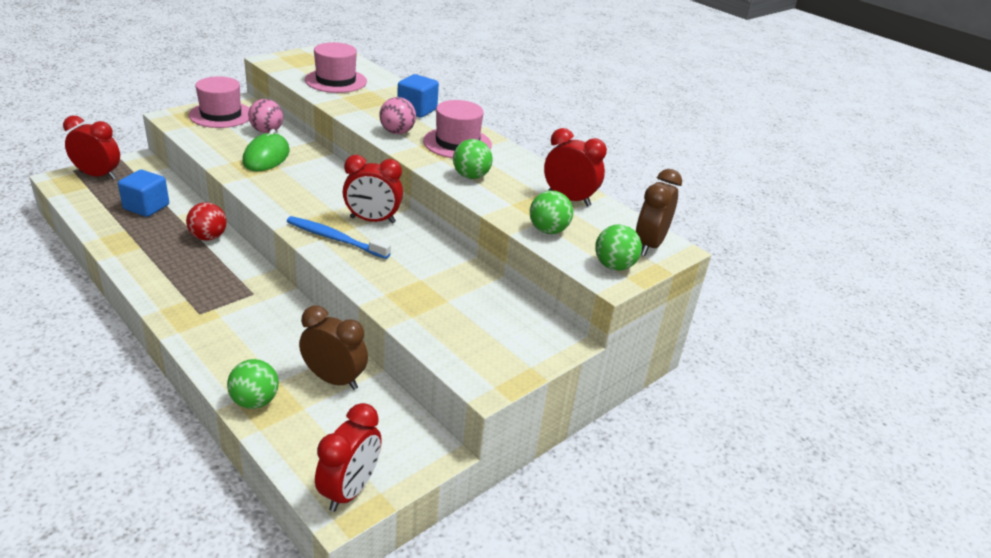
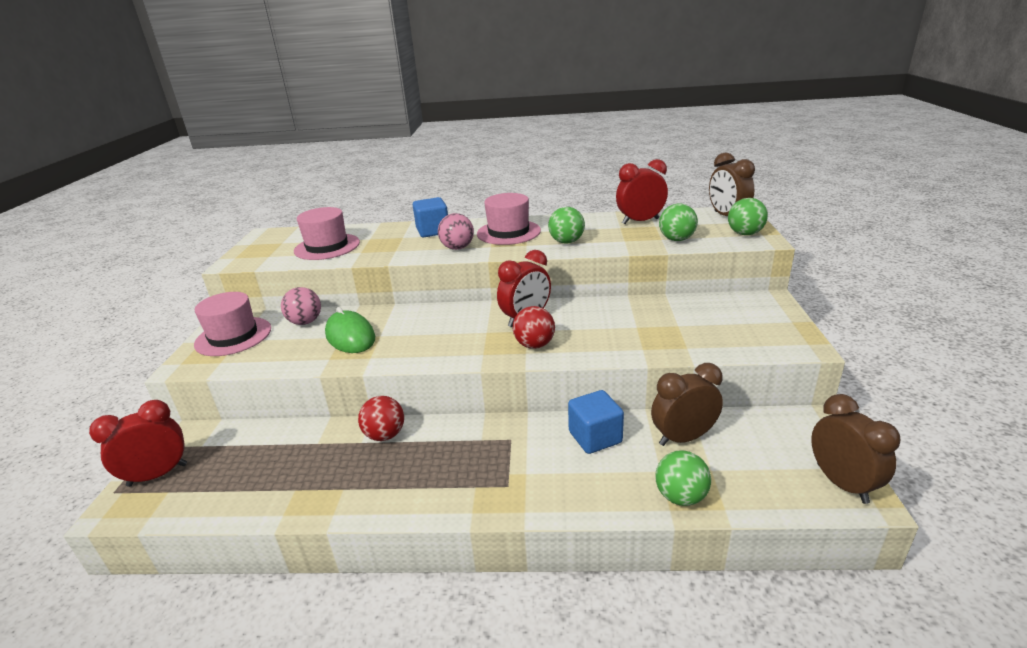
camera: 40 degrees left, 5 degrees down
blue cube [118,170,169,217] -> blue cube moved to [568,390,624,454]
blue toothbrush [287,216,391,259] -> red ball [513,306,555,349]
red clock [315,403,382,512] -> brown clock [811,394,900,504]

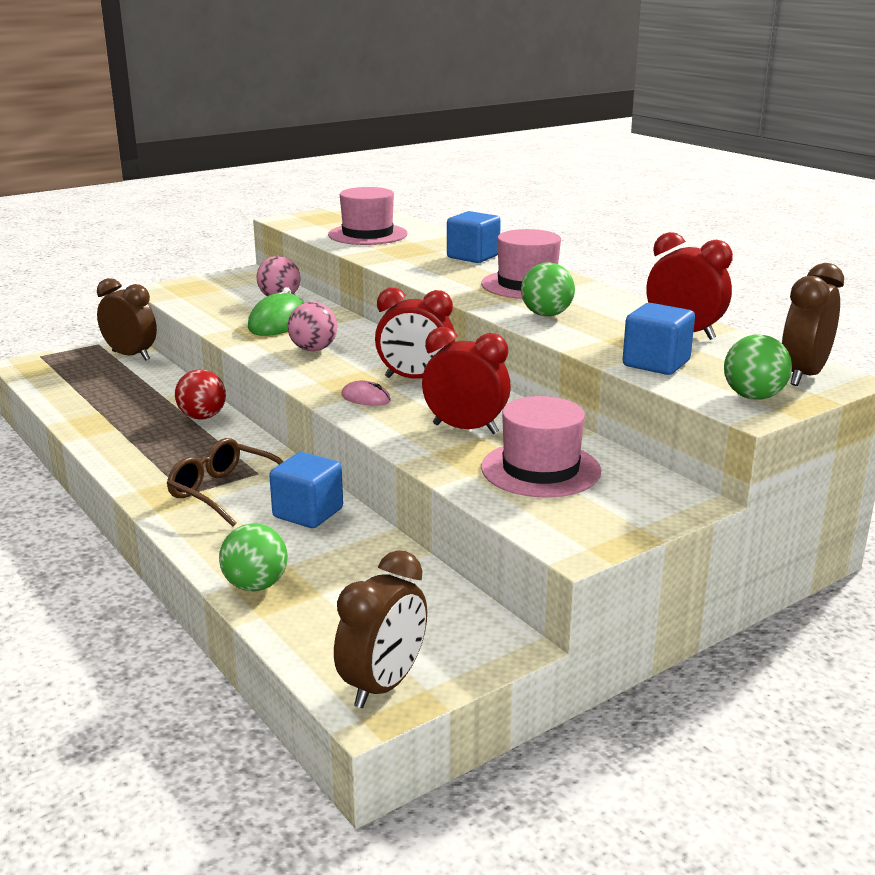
camera: 50 degrees right, 5 degrees down
red clock [89,400,187,487] -> red clock moved to [422,327,511,434]
pink hat [194,292,271,356] -> pink hat moved to [481,396,601,497]
pink ball [438,213,474,250] -> pink ball moved to [287,302,337,351]
red ball [513,306,555,349] -> pink mouse [341,380,391,406]
brown clock [651,363,723,446] -> brown clock moved to [97,278,157,361]
green ball [659,203,698,241] -> blue cube [623,303,695,375]
none -> brown glasses [167,438,284,527]

